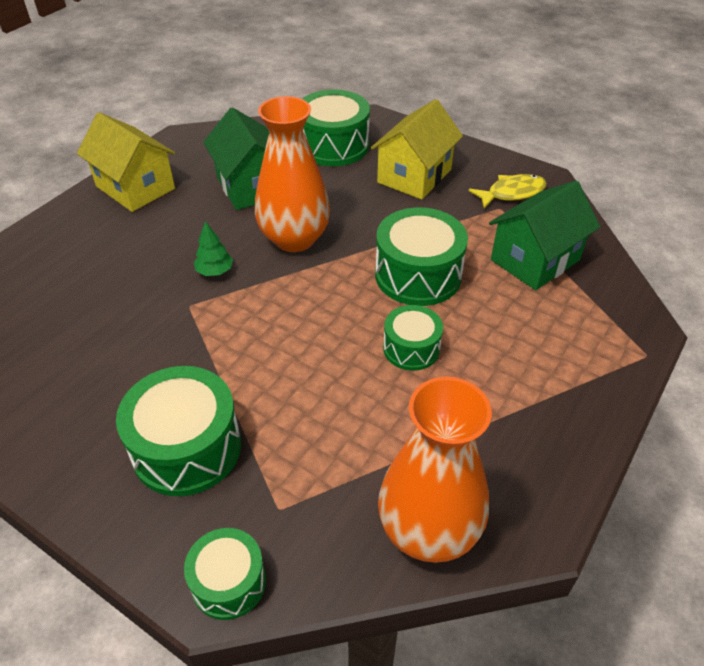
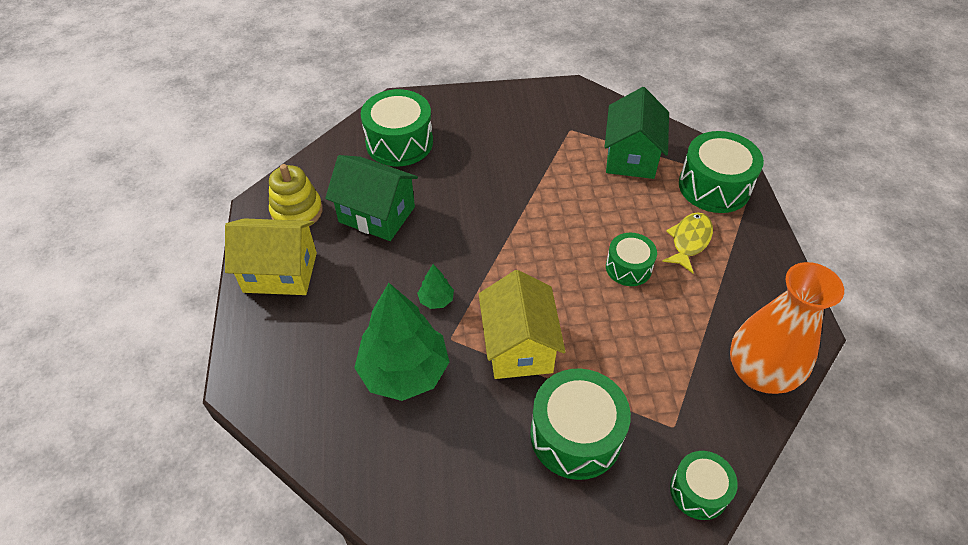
camera: 40 degrees left, 5 degrees up
orange vase [255,96,330,252] -> none
yellow house [371,99,463,200] -> yellow house moved to [479,270,566,379]
green drum [375,207,468,306] -> green drum moved to [679,131,764,213]
yellow fish [469,174,547,209] -> yellow fish moved to [662,213,713,273]
none -> yellow stacking toy [269,164,323,226]
none -> green tree [354,283,449,401]

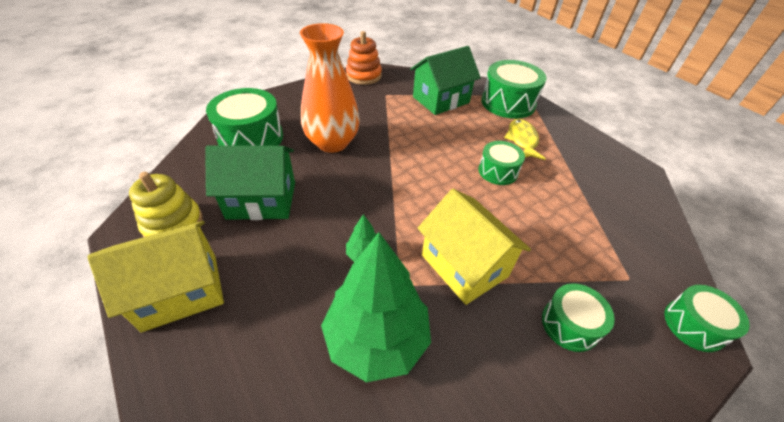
camera: 30 degrees left, 5 degrees down
green drum [530,368,631,480] -> green drum [542,283,615,352], size x0.59
green house [605,87,669,179] -> green house turned 75 degrees clockwise [410,46,481,115]
orange vase [730,262,844,394] -> orange vase moved to [300,23,360,153]
none -> orange stacking toy [346,31,382,85]

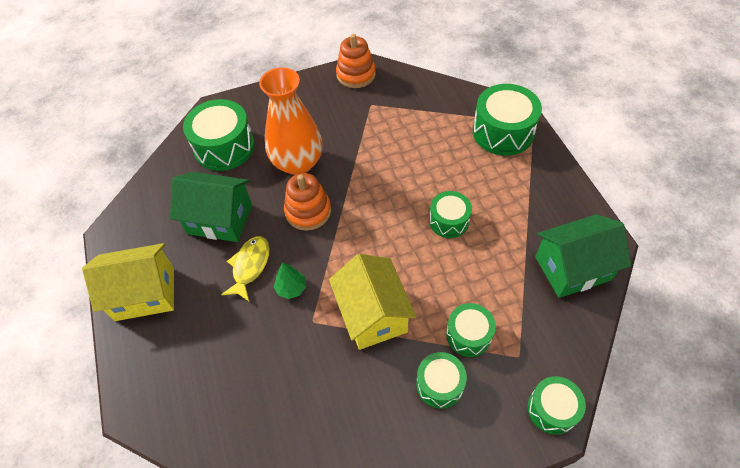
camera: 20 degrees right, 10 degrees up
yellow stacking toy [129,172,203,237] -> none
green tree [321,232,431,382] -> none
green house [410,46,481,115] -> green house moved to [535,214,632,298]
yellow fish [504,119,546,160] -> yellow fish moved to [221,236,270,301]
none -> orange stacking toy [284,173,331,231]
none -> green drum [446,303,496,357]

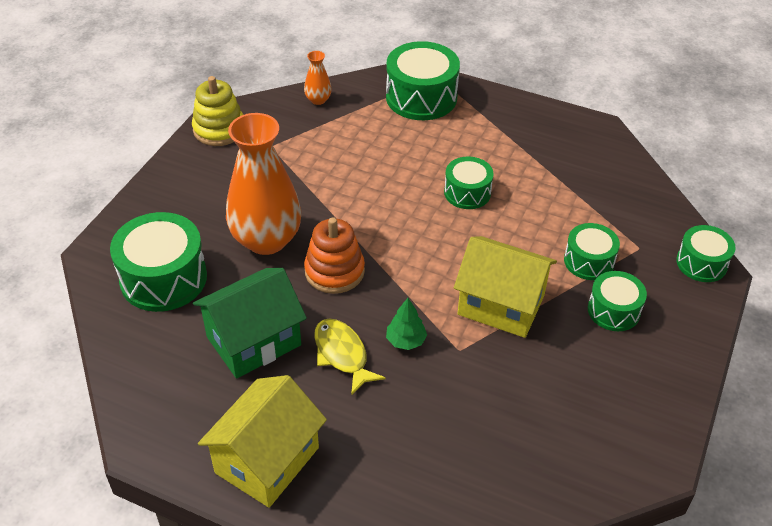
camera: 50 degrees left, 10 degrees down
orange stacking toy [336,34,376,88] -> yellow stacking toy [192,76,243,146]
green house [535,214,632,298] -> none
none -> orange vase [304,51,332,105]

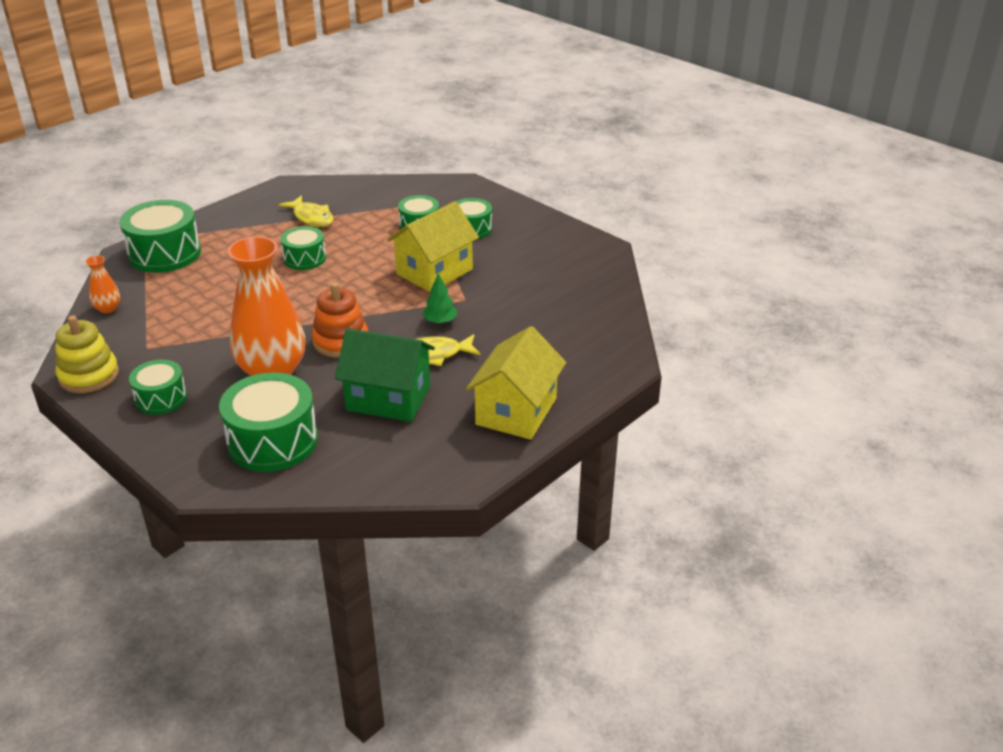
camera: 70 degrees left, 10 degrees down
green house [193,268,307,378] -> green house turned 60 degrees counterclockwise [335,328,435,422]
yellow house [198,375,327,508] -> yellow house turned 60 degrees clockwise [466,326,566,440]
green drum [676,225,736,282] -> green drum moved to [129,359,187,415]
none -> yellow fish [279,195,333,227]

